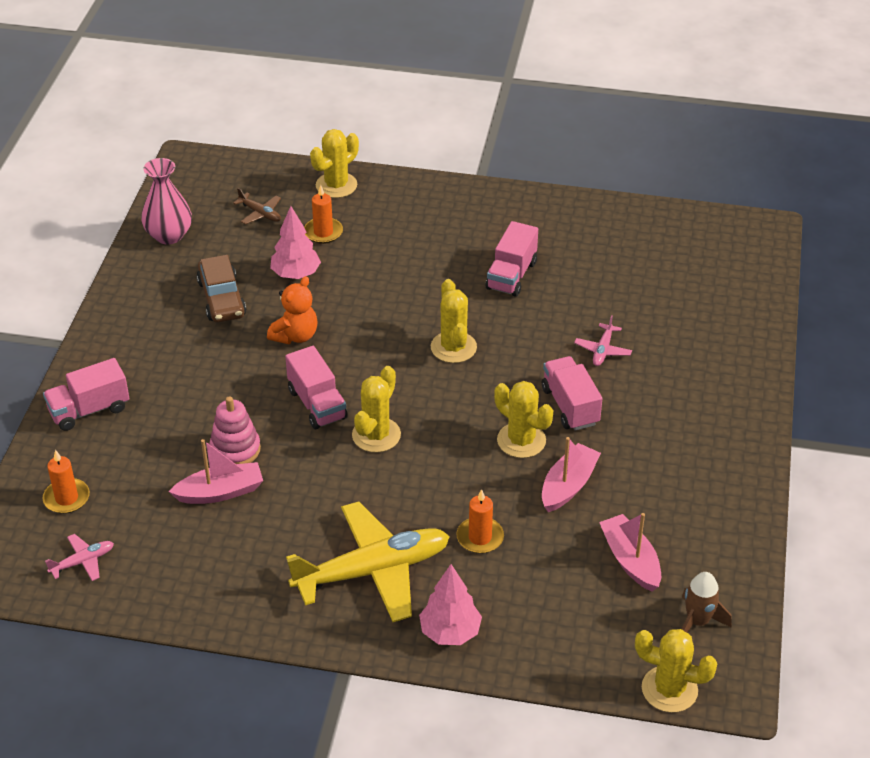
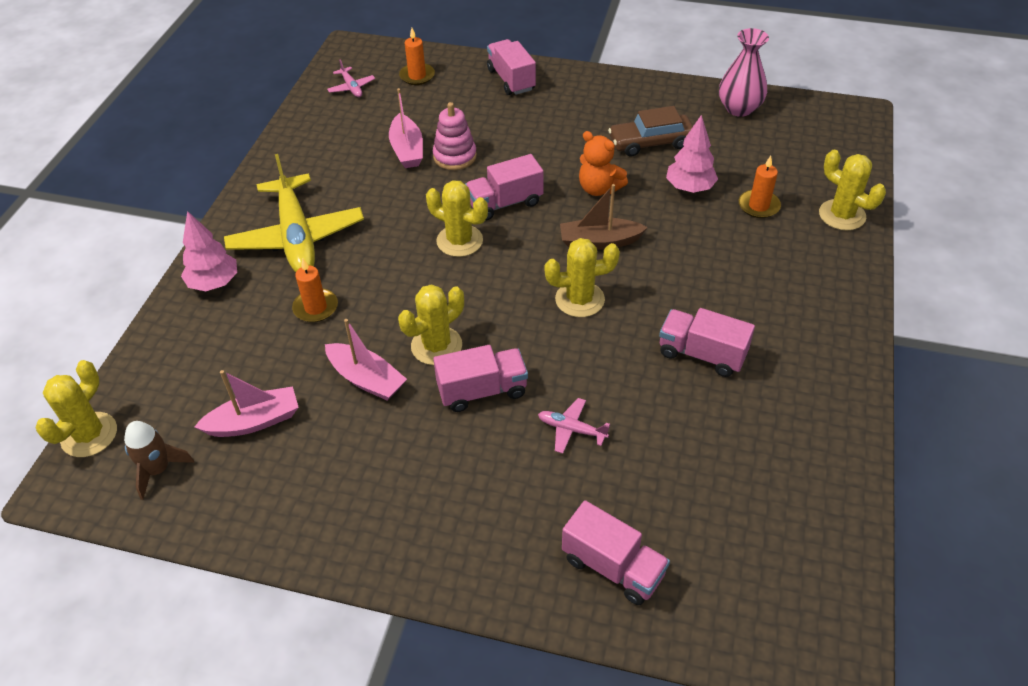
camera: 95 degrees right, 5 degrees up
brown plane [233,188,281,225] -> none
none -> brown boat [560,184,648,250]
none -> pink truck [562,500,670,605]

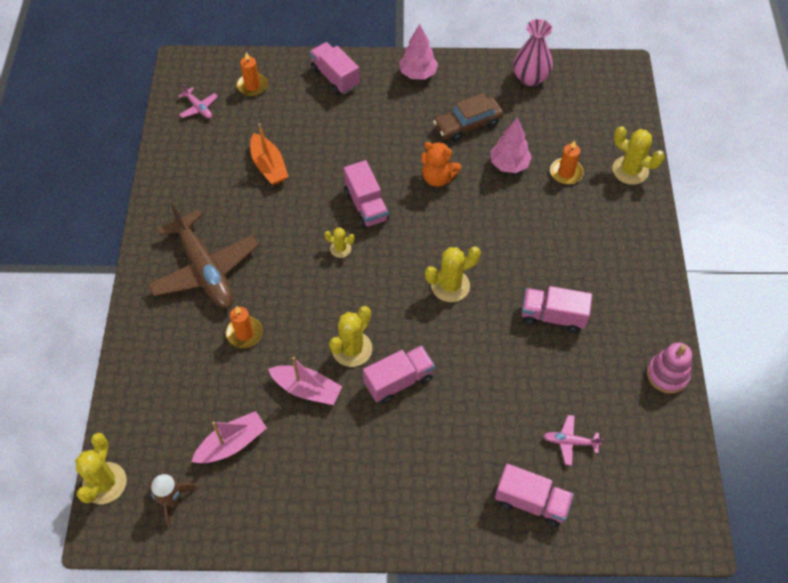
camera: 15 degrees left, 10 degrees up
pink tree [181,211,237,291] -> pink tree moved to [399,24,438,80]
yellow plane [224,154,364,272] -> brown plane [148,202,259,308]
pink boat [389,88,423,168] -> orange boat [250,123,289,185]
yellow cactus [426,180,488,257] -> yellow cactus [324,227,355,258], size x0.56
pink stacking toy [433,102,477,170] -> pink stacking toy moved to [647,342,692,394]
pink truck [465,154,544,221] -> pink truck turned 75 degrees counterclockwise [344,160,389,228]
pink plane [538,398,610,453] -> pink plane moved to [543,415,603,466]
brown boat [560,184,648,250] -> none

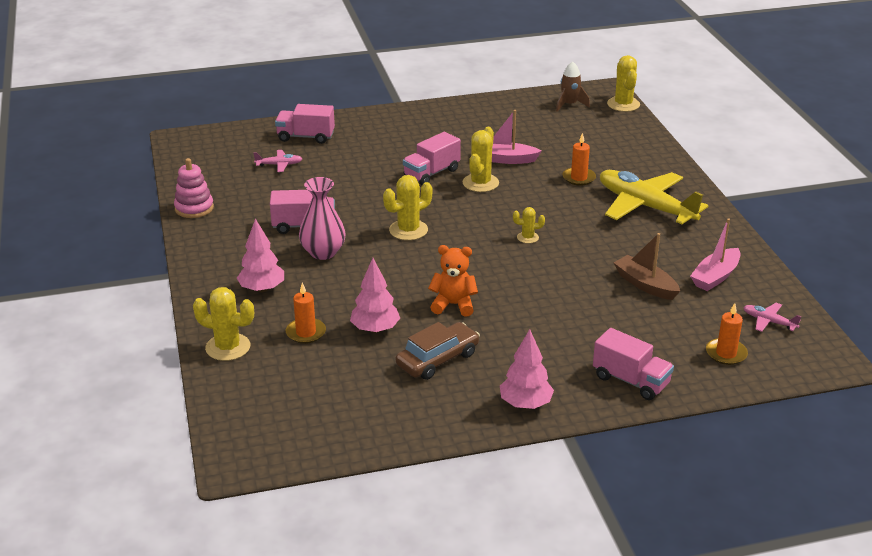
camera: 165 degrees right, 25 degrees down
brown plane [148,202,259,308] -> yellow plane [600,170,708,224]
pink boat [191,411,267,463] -> pink boat moved to [690,218,740,291]
orange boat [250,123,289,185] -> brown boat [614,233,680,300]
pink truck [344,160,389,228] -> none
pink vase [513,19,553,86] -> pink vase moved to [299,177,345,260]
none -> pink tree [237,219,284,292]

